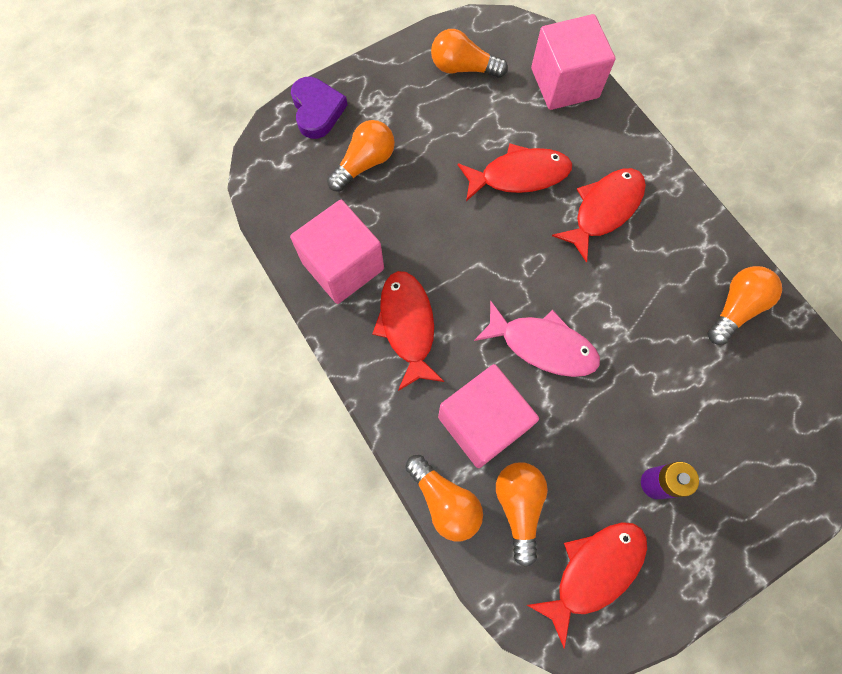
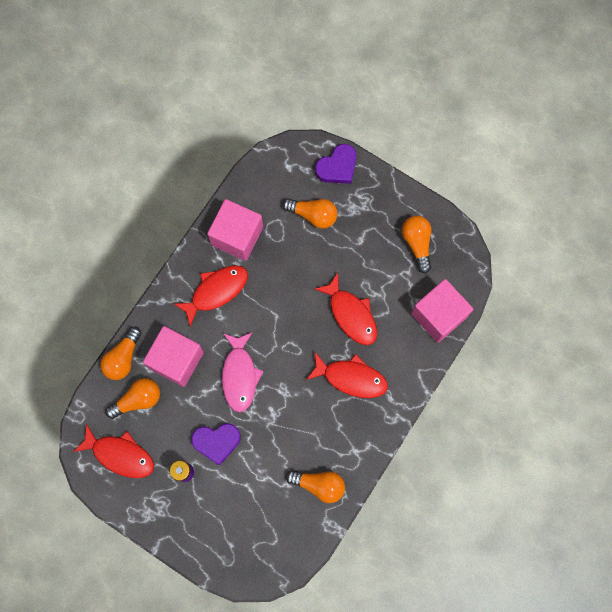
camera: 65 degrees right, 5 degrees up
none -> purple heart [191,423,241,466]

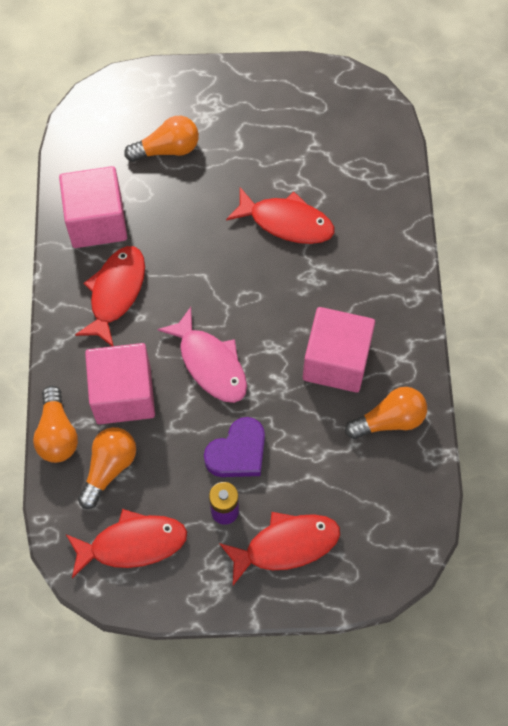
camera: 35 degrees left, 10 degrees down
red fish [306,352,388,398] -> red fish moved to [219,512,340,585]
purple heart [315,144,357,184] -> none
orange light bulb [402,216,432,273] -> none
pink cube [411,279,473,343] -> pink cube moved to [303,307,375,393]

